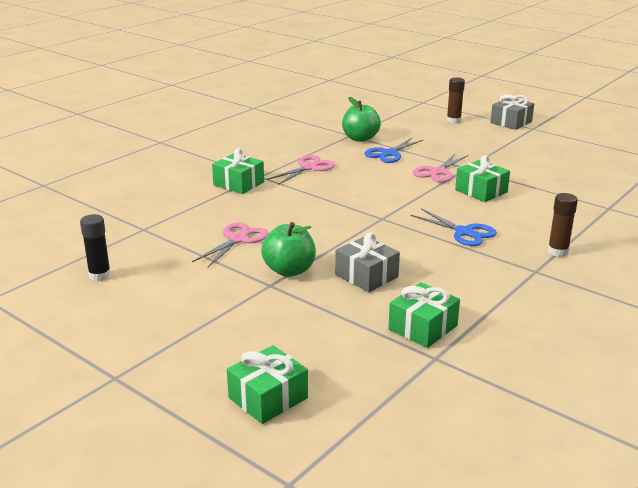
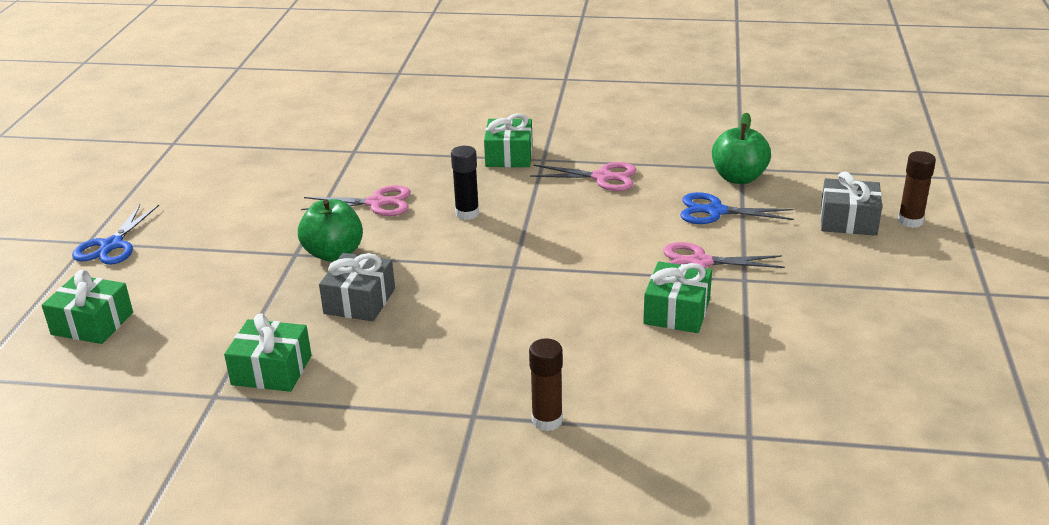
camera: 60 degrees right, 5 degrees up
black glue stick [80,214,111,281] -> black glue stick moved to [451,146,479,220]
blue scissors [411,208,497,246] -> blue scissors moved to [72,205,159,265]
grey gift [490,94,534,130] -> grey gift moved to [820,171,882,236]

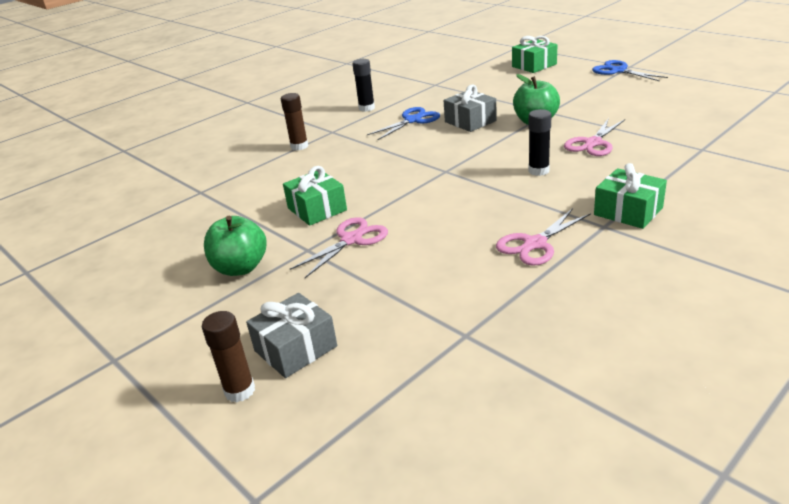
camera: 130 degrees right, 0 degrees up
green gift [224,314,311,392] -> none
blue scissors [680,192,794,224] -> blue scissors moved to [367,107,440,140]
green apple [712,113,771,184] -> green apple moved to [204,216,267,276]
none -> black glue stick [352,59,375,112]

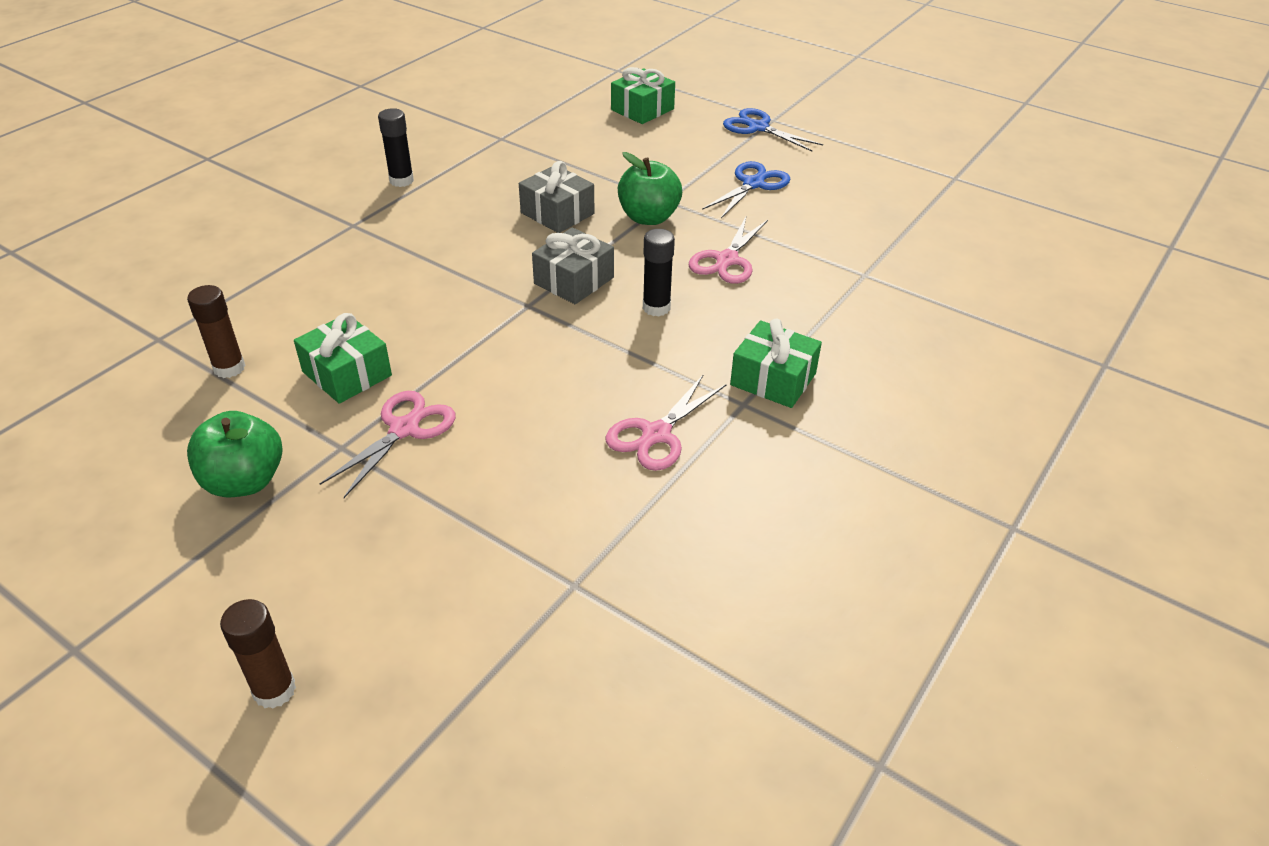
camera: 15 degrees left, 10 degrees up
grey gift [246,293,337,378] -> grey gift moved to [532,227,614,304]
brown glue stick [281,93,308,151] -> brown glue stick moved to [187,285,246,378]
blue scissors [367,107,440,140] -> blue scissors moved to [702,161,791,218]

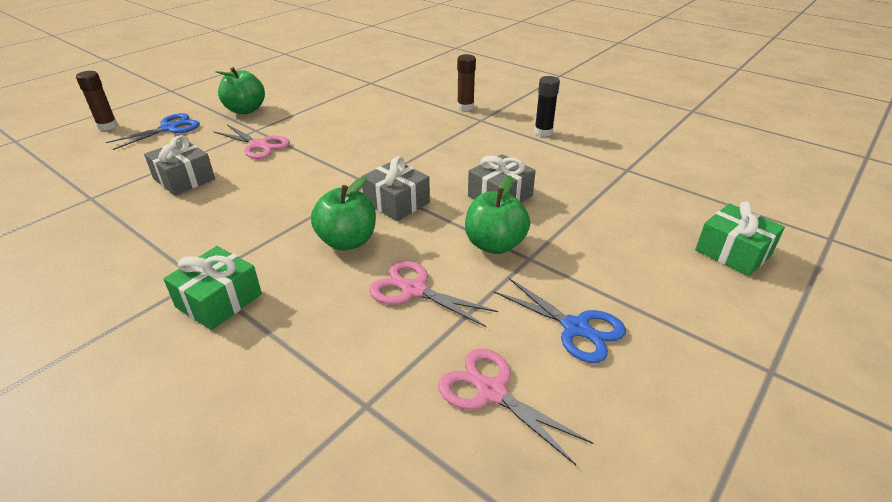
camera: 95 degrees right, 5 degrees down
brown glue stick [187,285,246,378] -> brown glue stick moved to [457,54,476,111]
green gift [294,313,392,404] -> none
pink scissors [605,375,727,471] -> pink scissors moved to [438,348,593,465]
black glue stick [643,229,675,317] -> green apple [311,176,376,251]
blue scissors [723,108,823,151] -> blue scissors moved to [105,113,200,150]
none -> grey gift [144,135,215,196]

